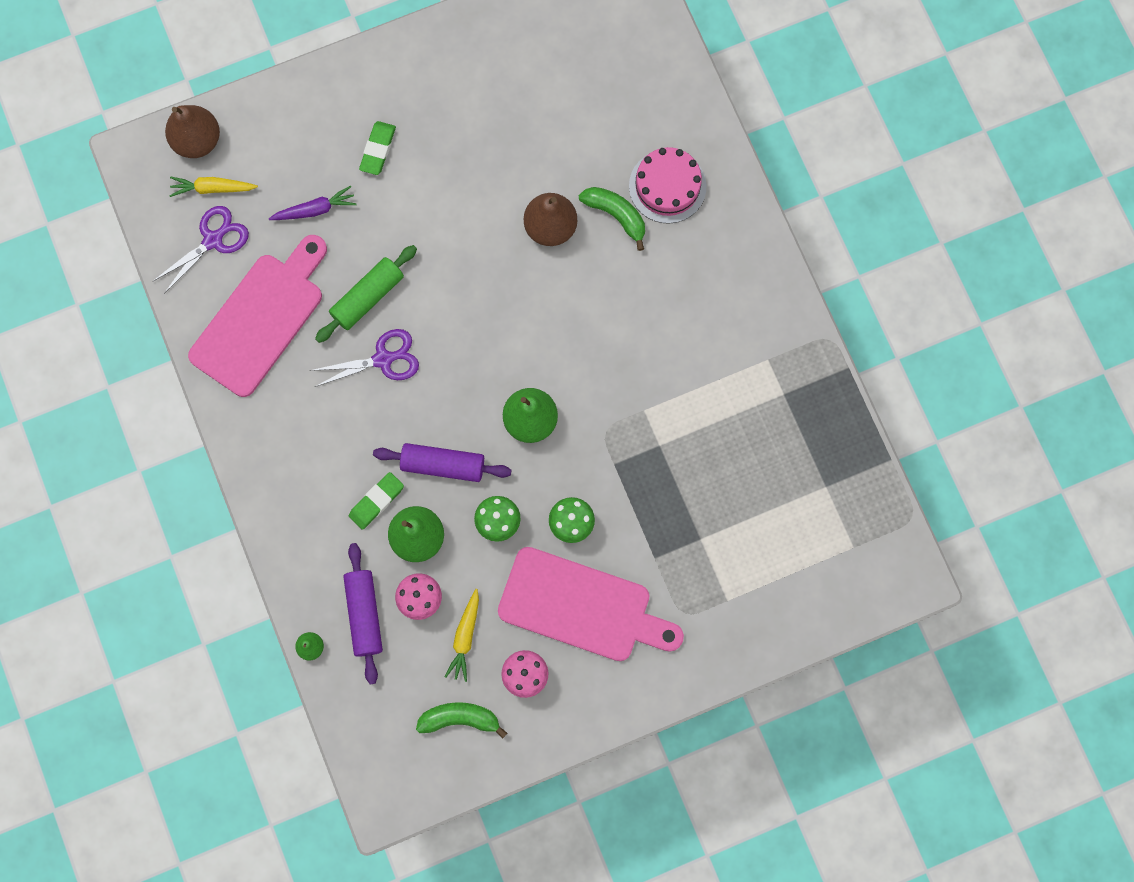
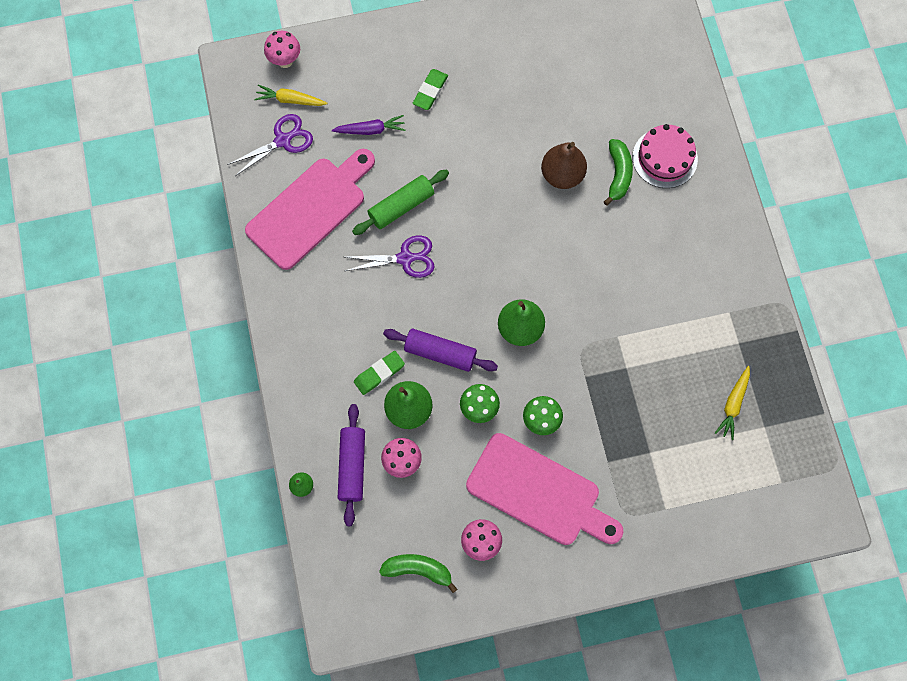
camera: 10 degrees right, 5 degrees down
brown pear [165,105,220,158] -> pink mushroom [264,31,300,68]
yellow carrot [445,589,479,682] -> yellow carrot moved to [715,366,750,440]
green banana [579,187,645,251] -> green banana turned 45 degrees clockwise [604,139,633,206]

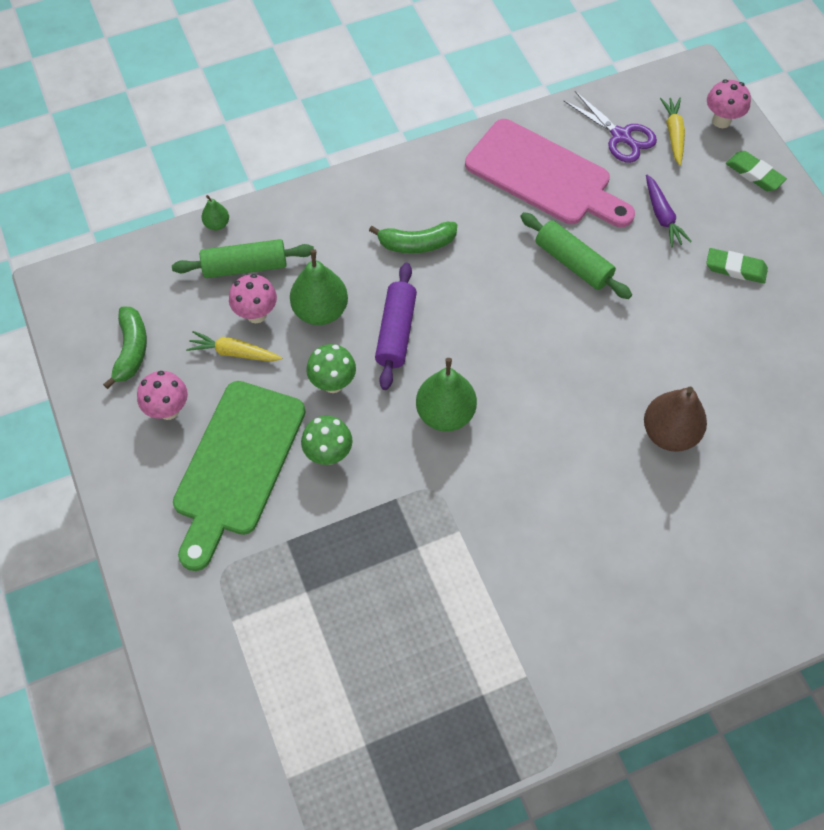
camera: 80 degrees right, 10 degrees down
purple rolling pin [338,404,365,526] -> green rolling pin [172,239,314,278]
purple scissors [345,235,435,278] -> none
green eraser [354,351,405,395] -> green eraser moved to [726,151,787,191]
pink cutting board [466,433,624,545] -> green cutting board [173,381,306,571]
green banana [604,139,633,206] -> green banana moved to [369,222,457,253]
pink cake [632,124,698,188] -> none
yellow carrot [715,366,750,440] -> yellow carrot moved to [186,331,282,362]

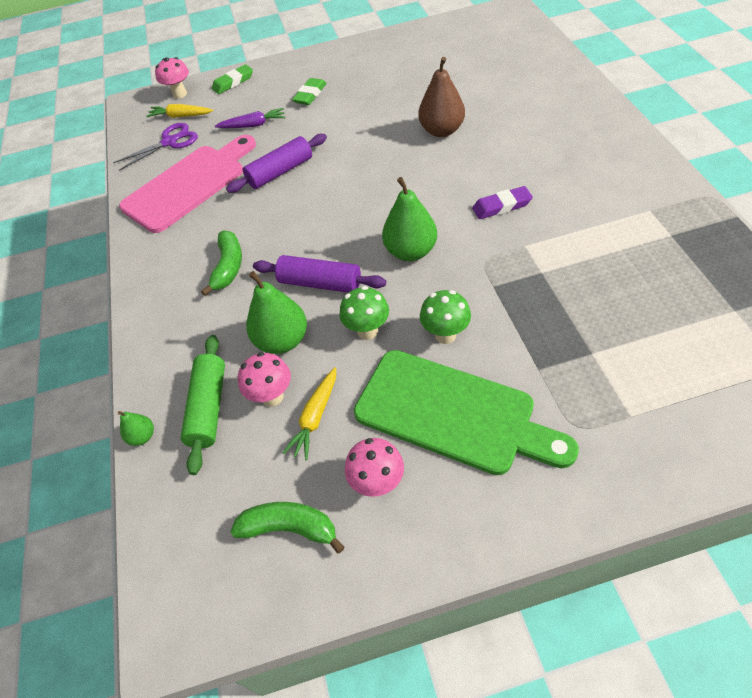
camera: 75 degrees left, 10 degrees down
green rolling pin [520,212,632,299] -> purple rolling pin [226,134,327,193]
none -> purple eraser [472,186,533,219]

